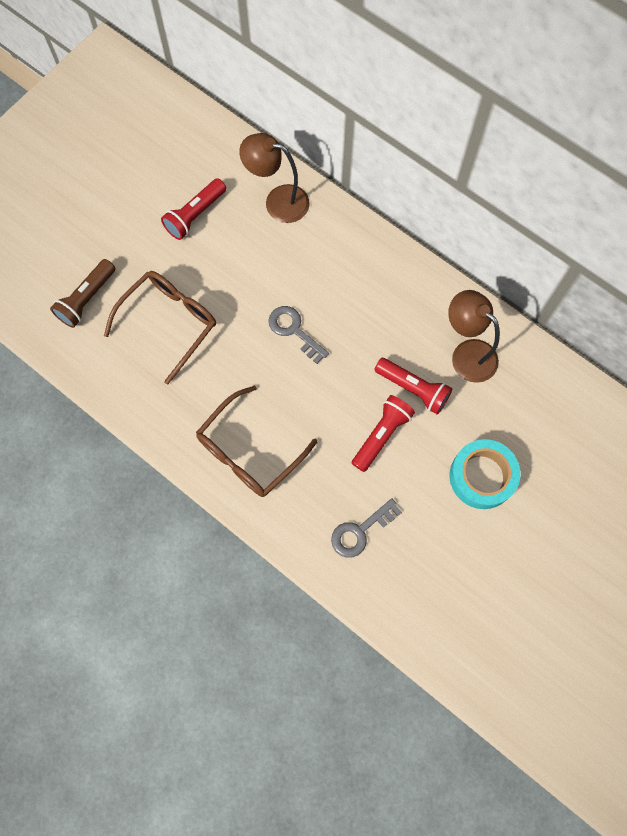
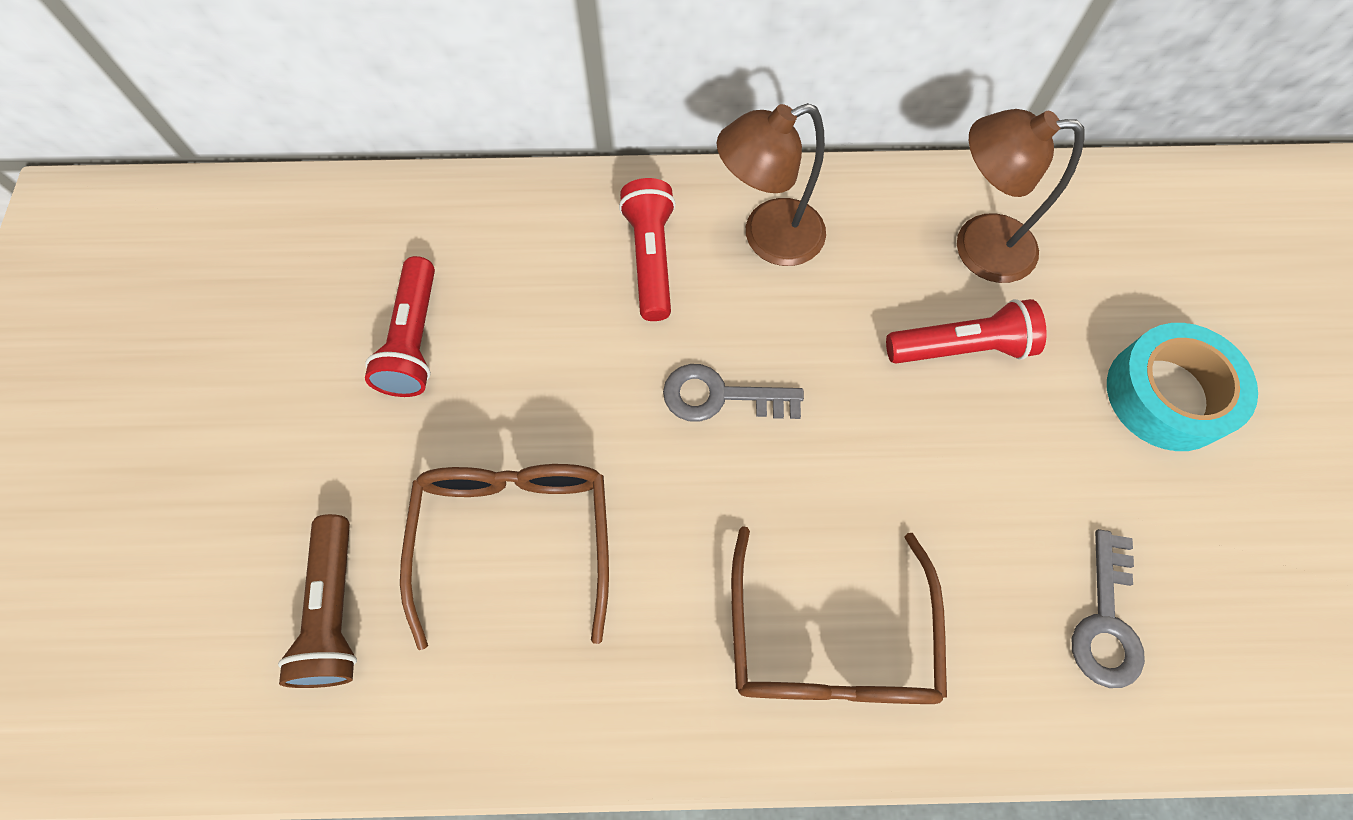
camera: 40 degrees left, 5 degrees down
brown lamp [239,133,310,223] -> brown lamp moved to [717,103,826,266]
red flashlight [352,395,415,472] -> red flashlight moved to [619,178,676,321]

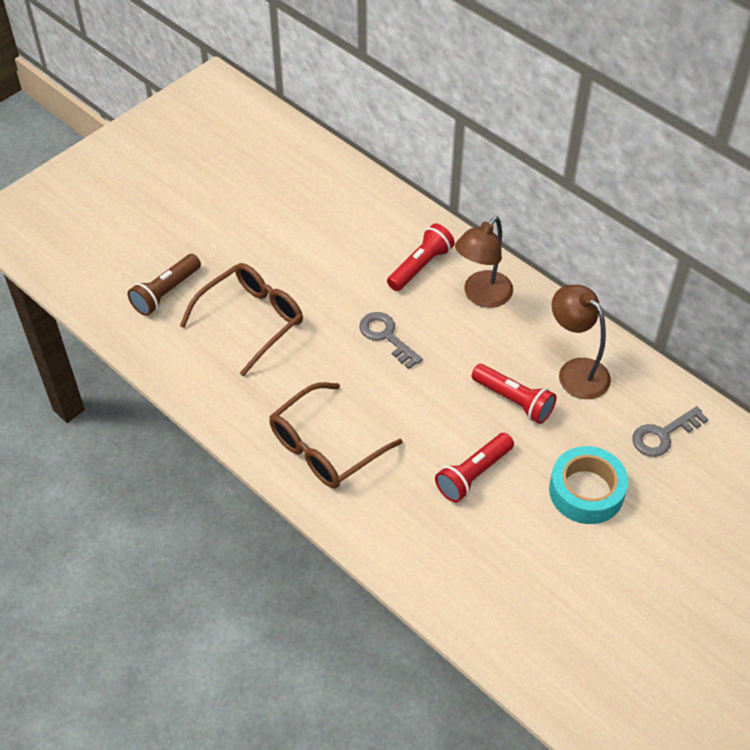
camera: 45 degrees right, 15 degrees down
red flashlight [365,256,435,397] -> red flashlight moved to [435,433,514,502]
brown lamp [717,103,826,266] -> brown lamp turned 75 degrees counterclockwise [455,216,513,308]
grey key [1072,529,1145,688] -> grey key moved to [632,406,709,457]

